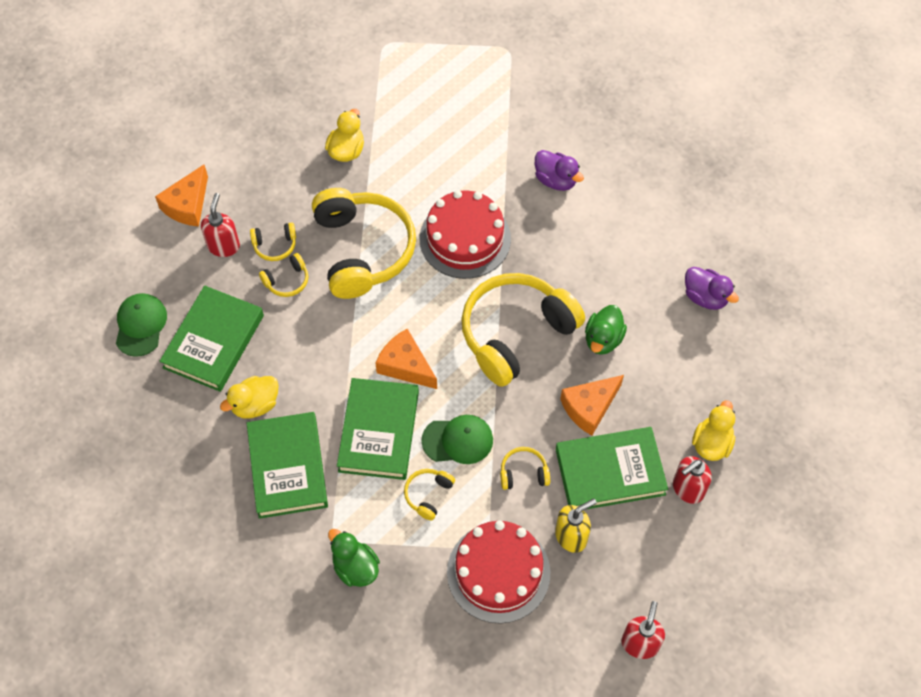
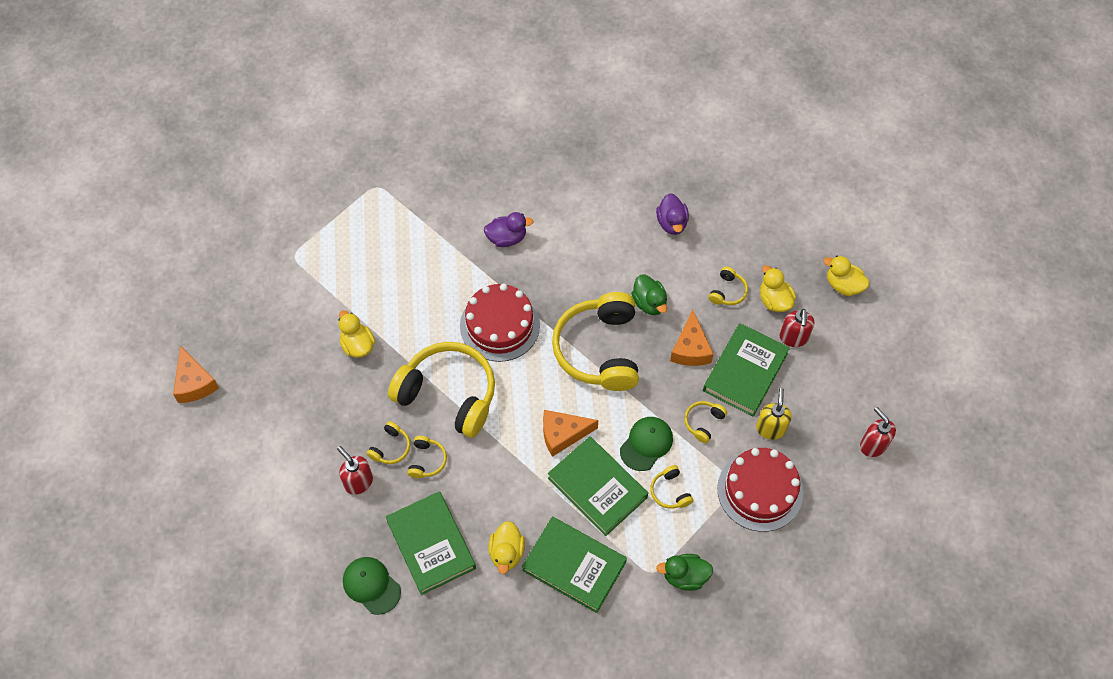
camera: 50 degrees left, 0 degrees up
orange cheese [155,165,208,227] -> orange cheese moved to [173,346,219,403]
purple duck [685,267,739,310] -> purple duck turned 90 degrees clockwise [656,193,689,235]
none -> yellow headphones [709,267,748,305]
none -> yellow duck [824,256,870,296]

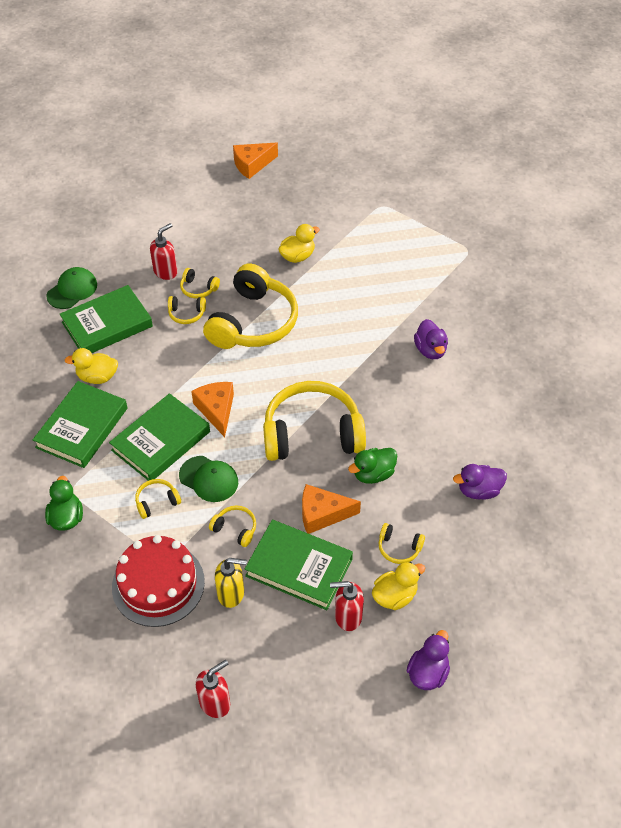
camera: 85 degrees right, 10 degrees down
red cake [460,283,540,362] -> none
yellow duck [824,256,870,296] -> purple duck [407,630,450,690]

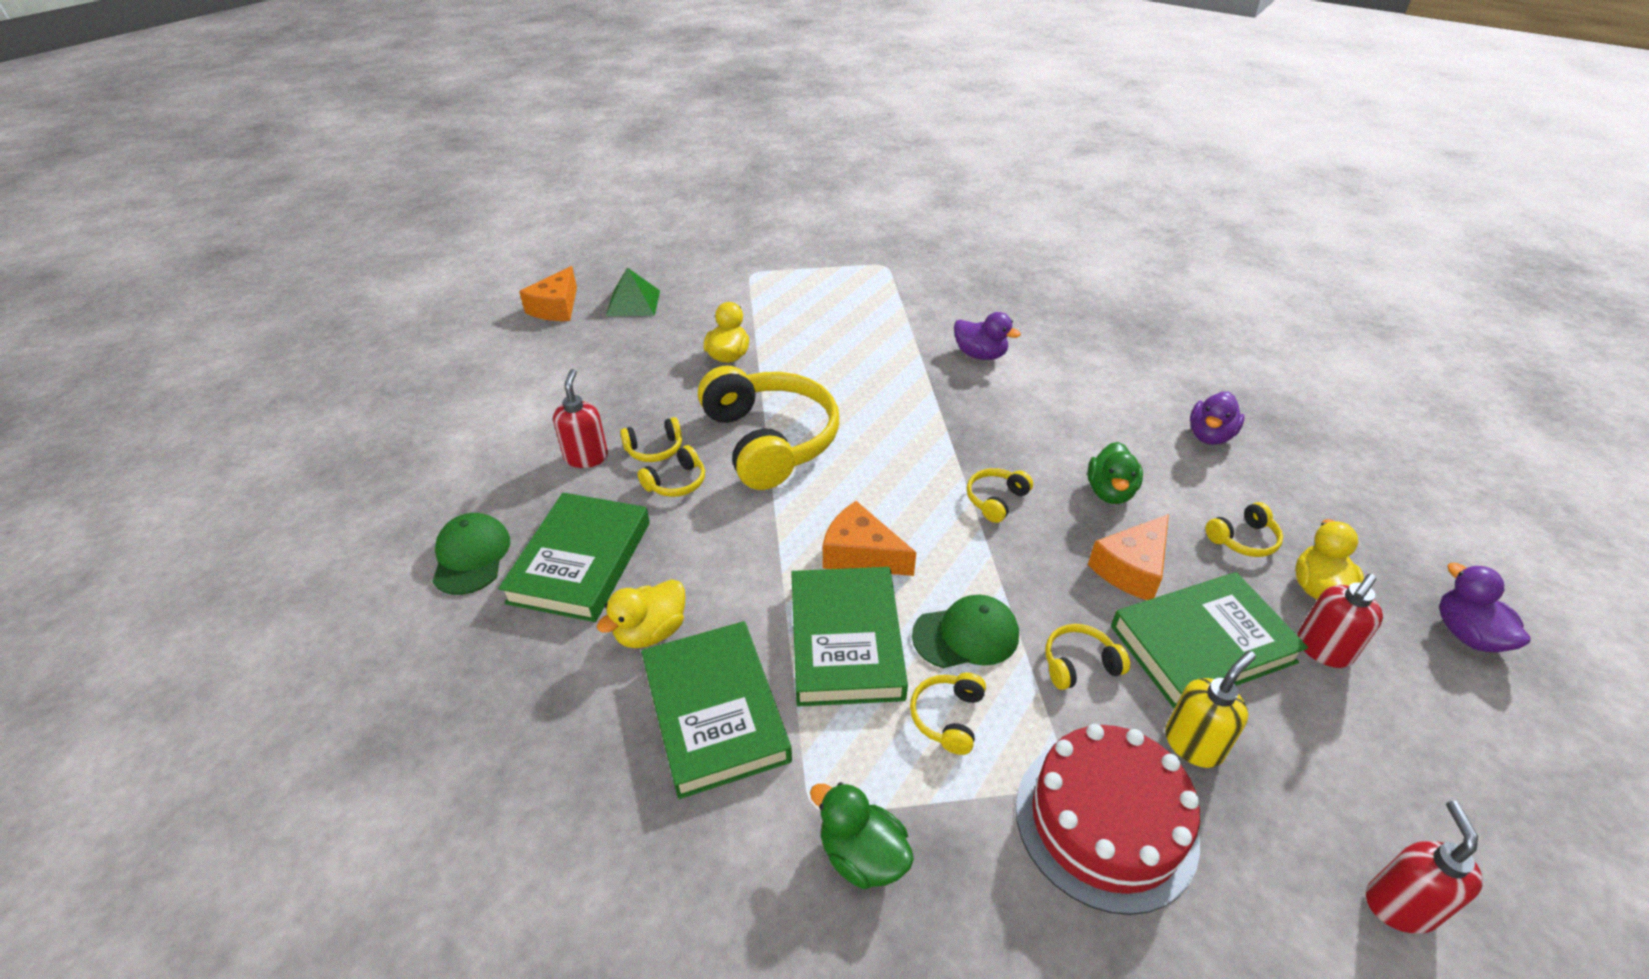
camera: 45 degrees left, 10 degrees down
yellow headphones [263,381,366,461] -> yellow headphones [967,468,1033,523], size x0.41
none -> green pyramid [606,267,660,316]

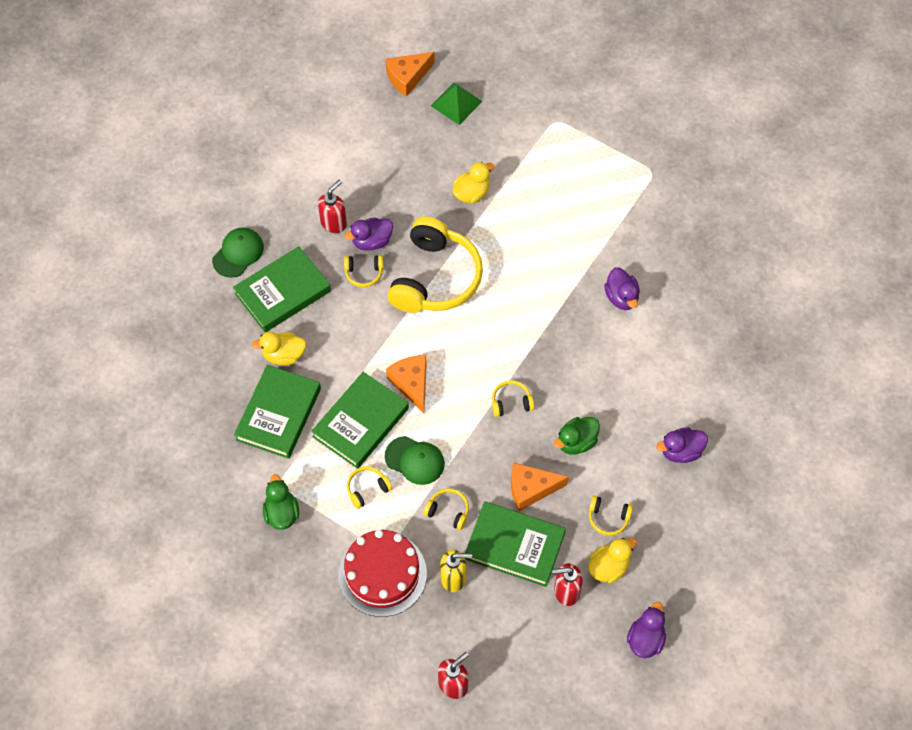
camera: 40 degrees right, 20 degrees up
yellow headphones [620,417,682,462] -> purple duck [345,218,393,251]

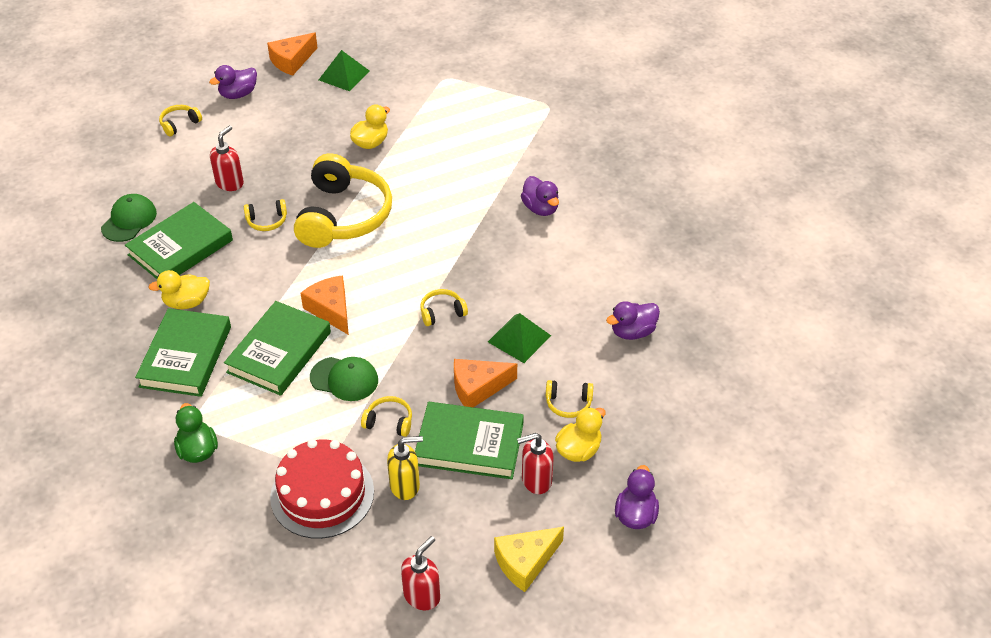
camera: 10 degrees left, 15 degrees down
purple duck [345,218,393,251] -> purple duck moved to [209,65,257,99]
yellow headphones [347,466,392,509] -> yellow headphones moved to [159,105,202,137]
green duck [554,417,600,454] -> green pyramid [488,313,551,363]
none -> yellow cheese [494,527,564,592]

